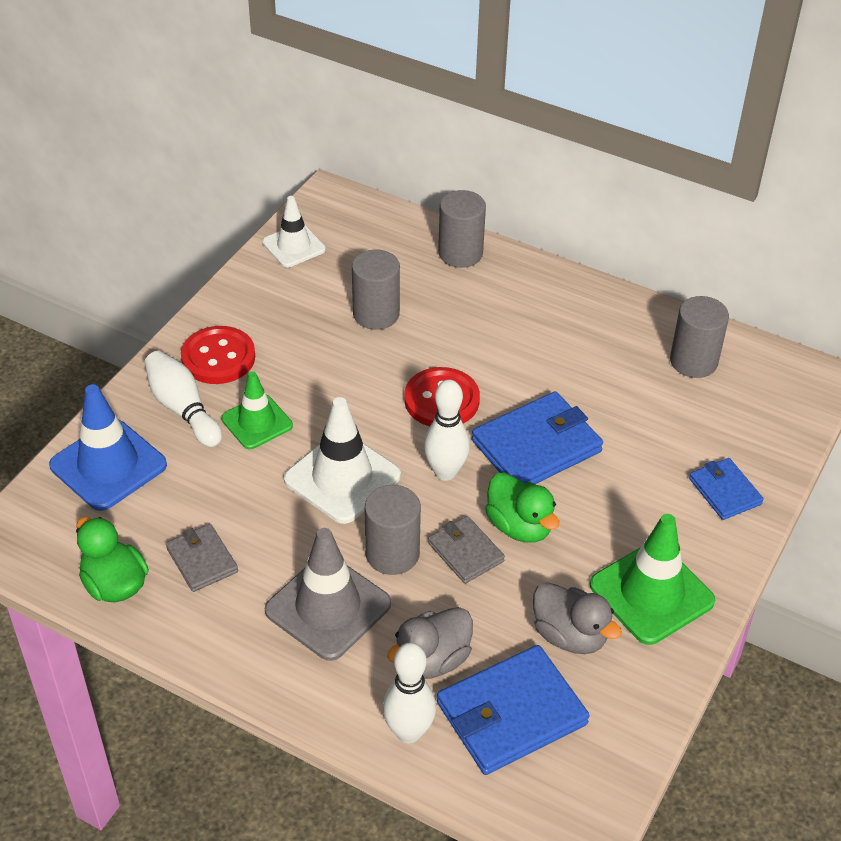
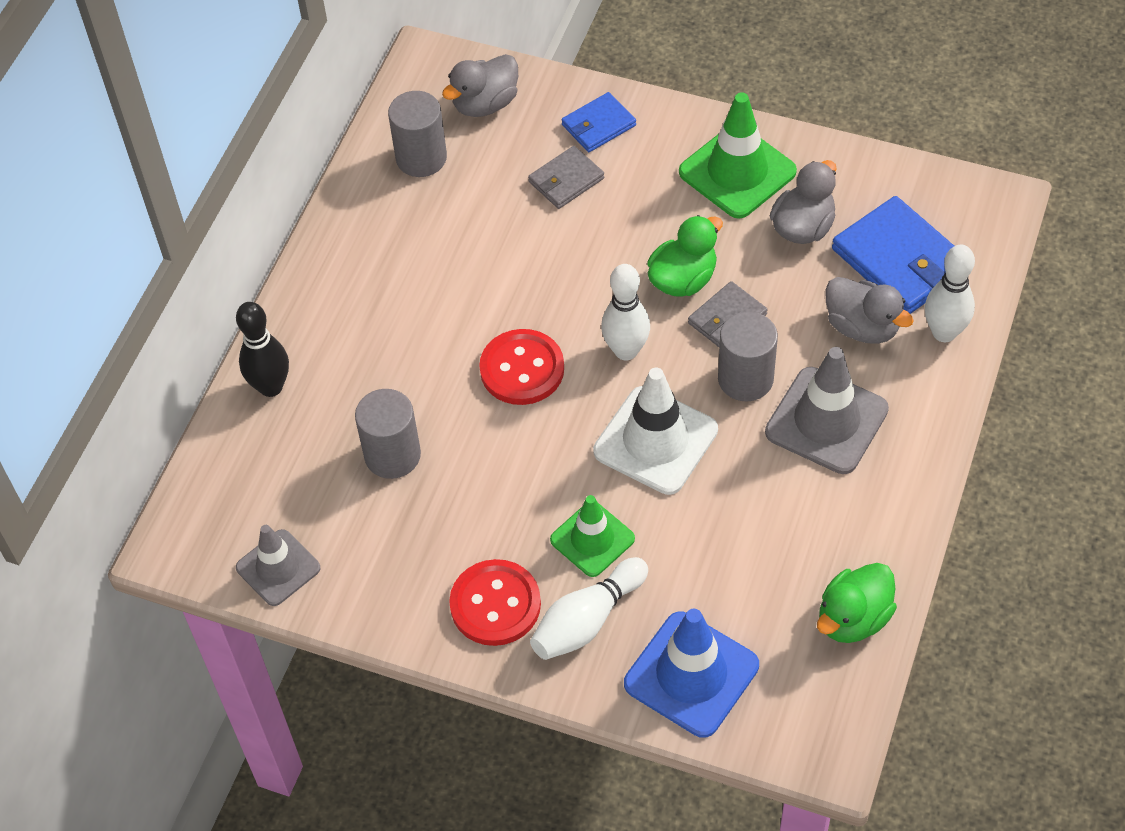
camera: 95 degrees left, 10 degrees up
grey wallet [166,524,238,592] -> grey wallet moved to [528,146,604,209]
white traffic cone [262,196,326,267] -> grey traffic cone [236,525,321,606]
grey cylinder [438,190,486,268] -> black bowling pin [236,302,289,397]
blue wallet [472,391,603,484] -> none
none -> grey duck [442,54,518,117]

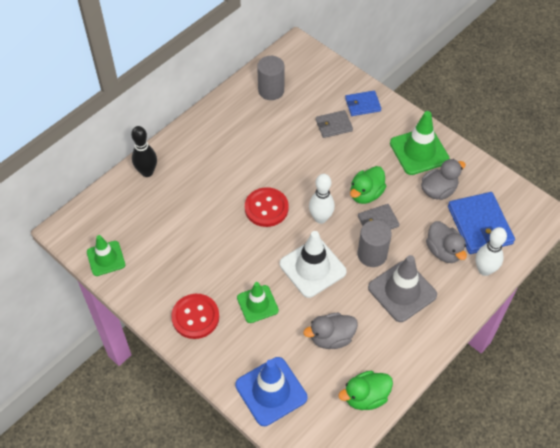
camera: 20 degrees right, 0 degrees up
grey traffic cone [236,525,321,606] -> green traffic cone [87,235,125,276]
grey cylinder [355,389,421,479] -> none
grey duck [442,54,518,117] -> grey duck moved to [303,313,358,349]
white bowling pin [530,557,648,660] -> none
green duck [647,215,723,296] -> green duck turned 150 degrees clockwise [350,166,386,204]

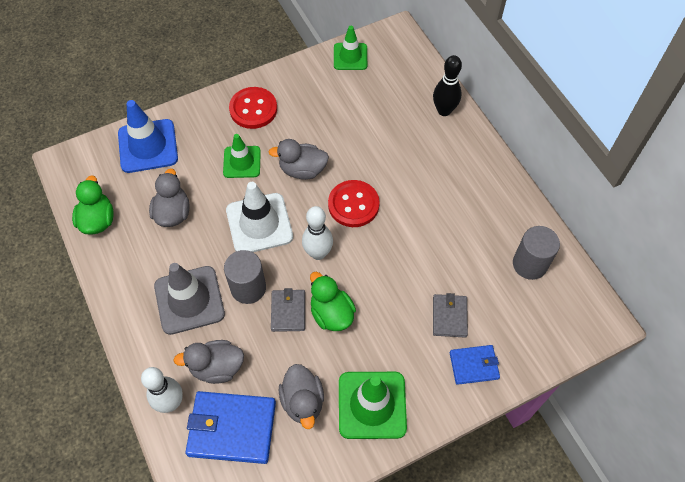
camera: 110 degrees right, 5 degrees up
blue wallet [345,91,381,116] -> blue wallet turned 75 degrees clockwise [450,345,500,385]
none -> grey duck [268,139,329,180]

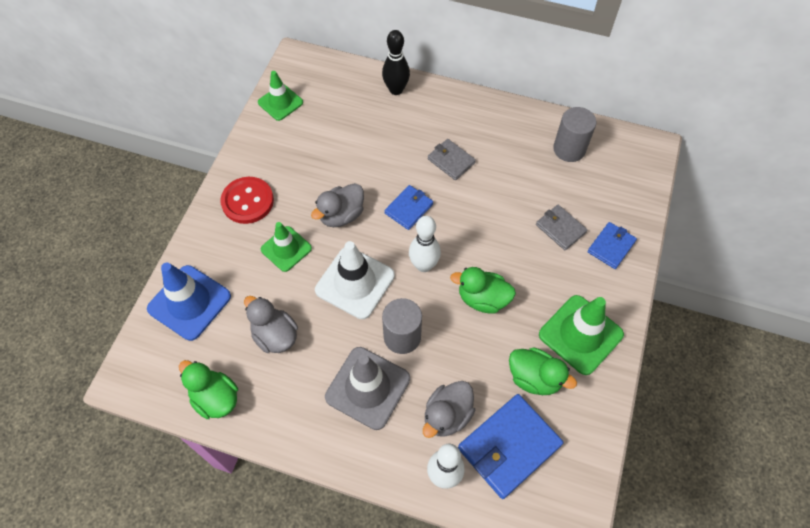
camera: 45 degrees left, 0 degrees up
grey wallet [271,288,305,332] -> grey wallet moved to [428,139,476,180]
grey duck [279,364,324,429] -> green duck [509,347,577,395]
red button [328,180,380,227] -> blue wallet [385,185,433,230]

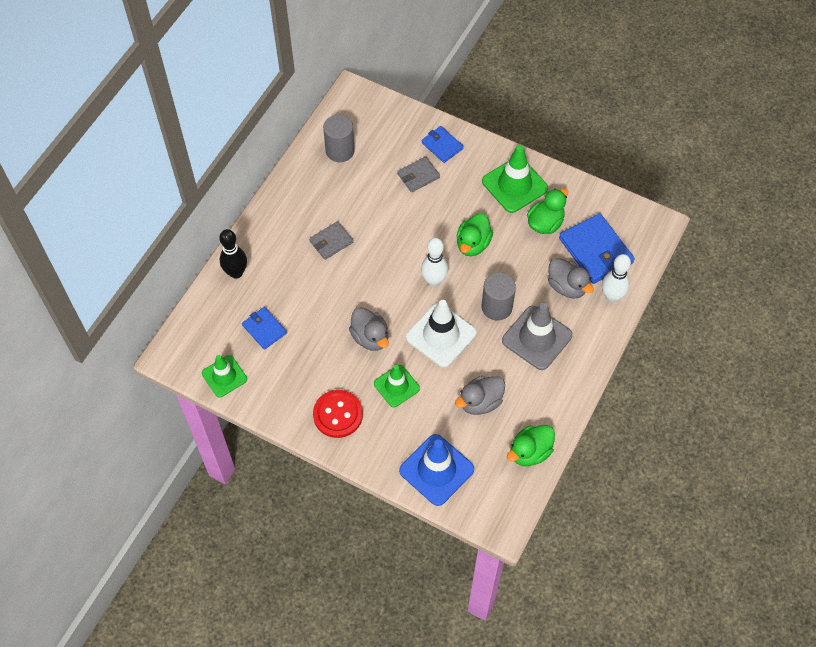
camera: 80 degrees left, 0 degrees up
blue wallet [385,185,433,230] -> blue wallet moved to [242,307,287,350]

